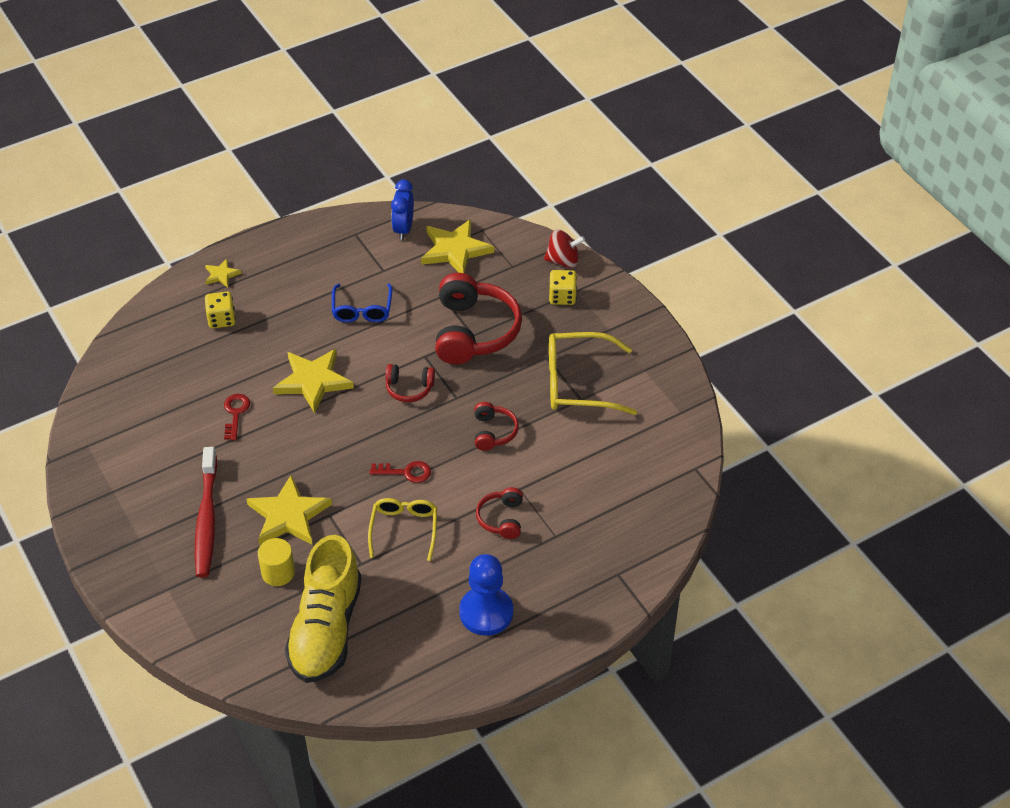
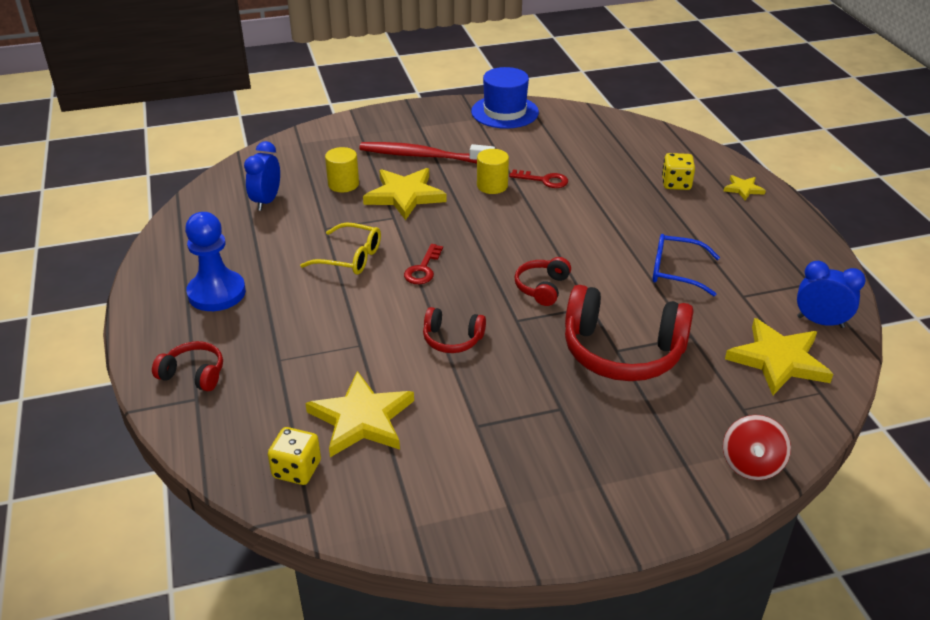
camera: 105 degrees right, 10 degrees down
yellow star [273,349,354,413] -> yellow star moved to [305,371,414,457]
yellow shoe [285,535,362,683] -> blue clock [244,141,280,211]
red headphones [476,487,523,539] -> red headphones moved to [152,341,223,392]
yellow dice [549,270,577,305] -> yellow dice moved to [268,427,321,485]
yellow glasses [549,332,637,415] -> none
none -> blue hat [471,67,539,129]
none -> yellow cylinder [477,149,509,194]

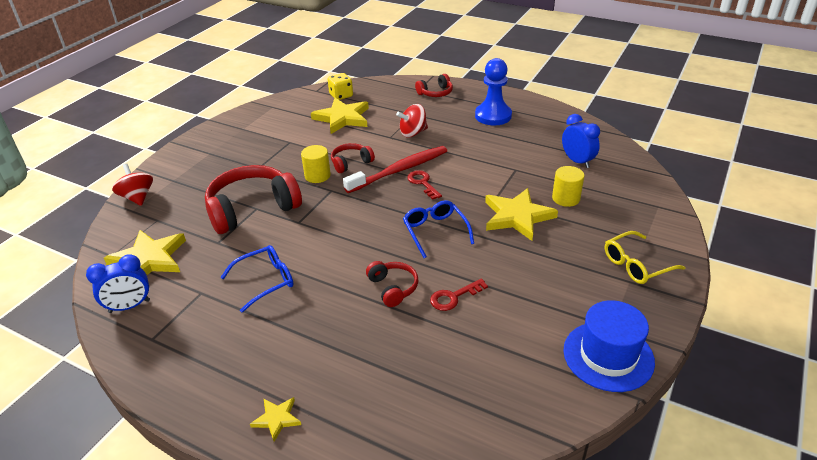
camera: 135 degrees right, 0 degrees up
yellow glasses [300,223,381,275] -> yellow glasses moved to [605,231,686,284]
red toothbrush [359,142,495,164] -> red toothbrush moved to [343,146,447,193]
yellow cylinder [477,149,509,194] -> yellow cylinder moved to [301,145,331,183]
red headphones [515,257,571,306] -> red headphones moved to [366,261,418,307]
yellow dice [662,153,695,190] -> none
none -> red spinning top [396,104,428,137]
none -> blue glasses [403,200,474,258]

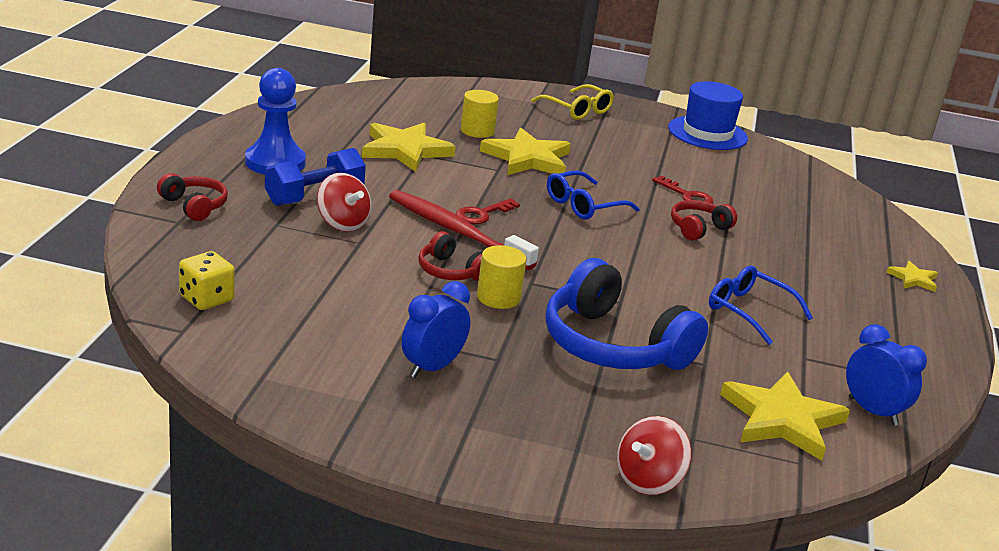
camera: 110 degrees left, 10 degrees down
red headphones [205,165,302,234] -> blue headphones [545,258,708,370]
yellow star [311,98,369,134] -> yellow star moved to [362,123,456,172]
blue clock [562,114,600,168] -> blue clock moved to [402,281,470,378]
none -> blue dumbbell [265,148,366,206]

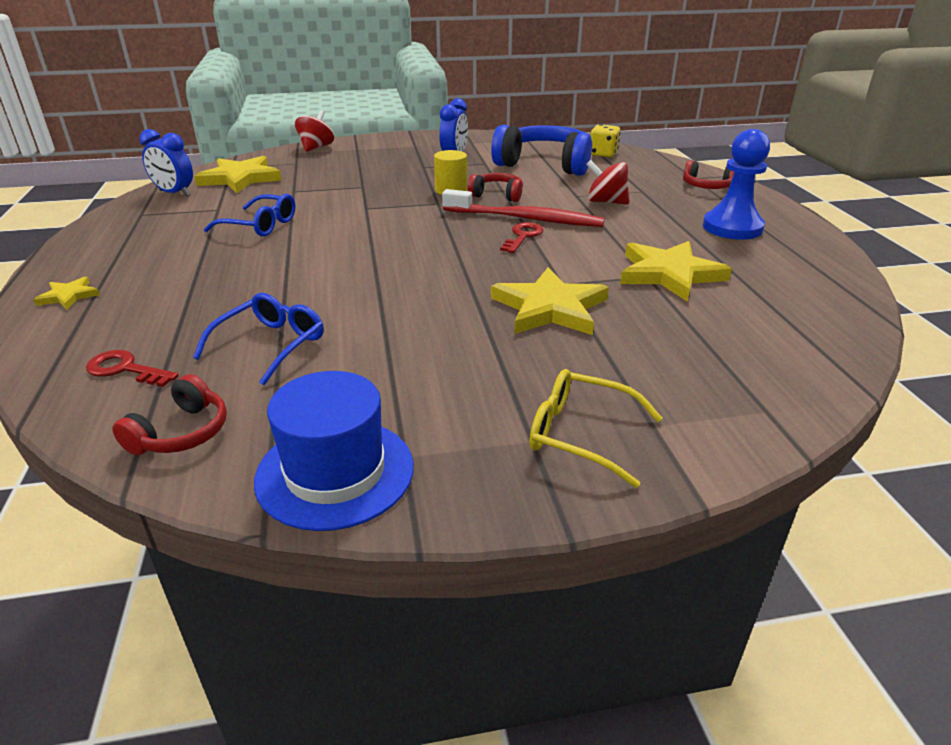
camera: 160 degrees right, 5 degrees up
blue dumbbell [265,148,366,206] -> none
yellow cylinder [461,90,499,138] -> none
blue headphones [545,258,708,370] -> blue headphones moved to [491,125,592,176]
blue glasses [547,170,640,220] -> blue glasses moved to [193,293,324,385]
red key [652,176,714,204] -> red key moved to [86,350,179,387]
red headphones [671,200,737,241] -> red headphones moved to [112,374,227,455]

